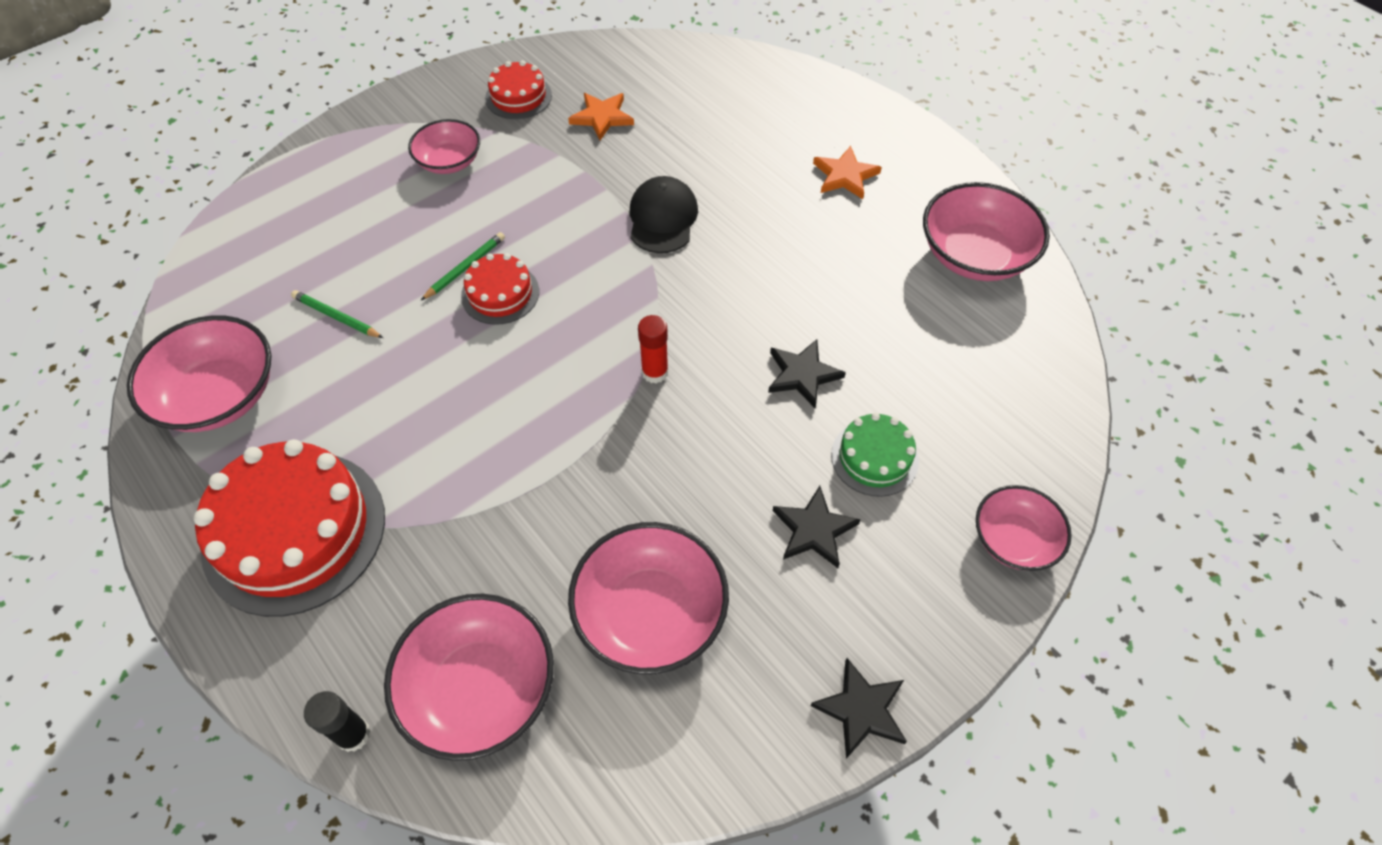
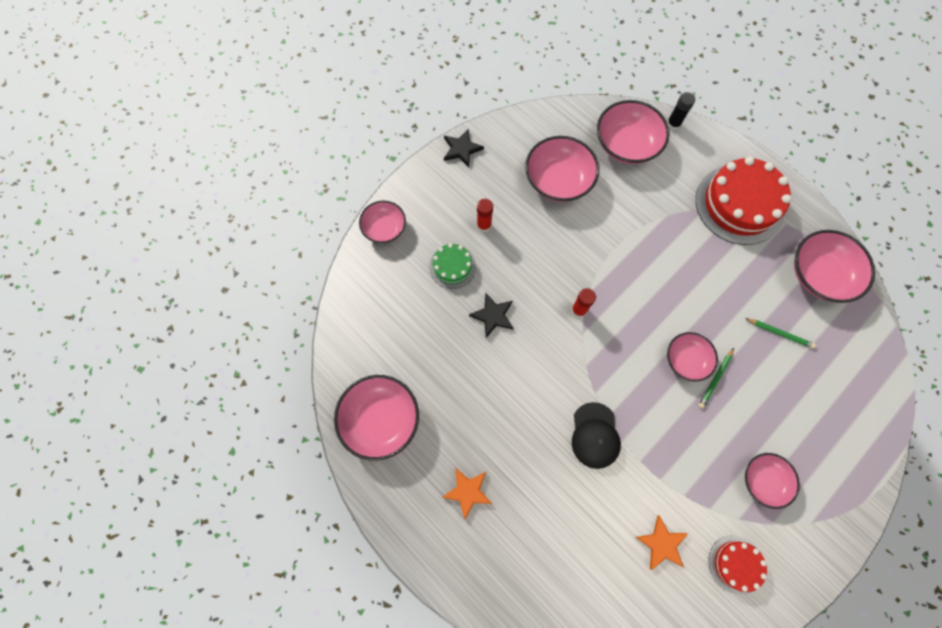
camera: 175 degrees right, 15 degrees up
red cake [461,253,539,325] -> pink bowl [667,332,718,382]
black star [773,486,861,568] -> red glue stick [477,199,493,232]

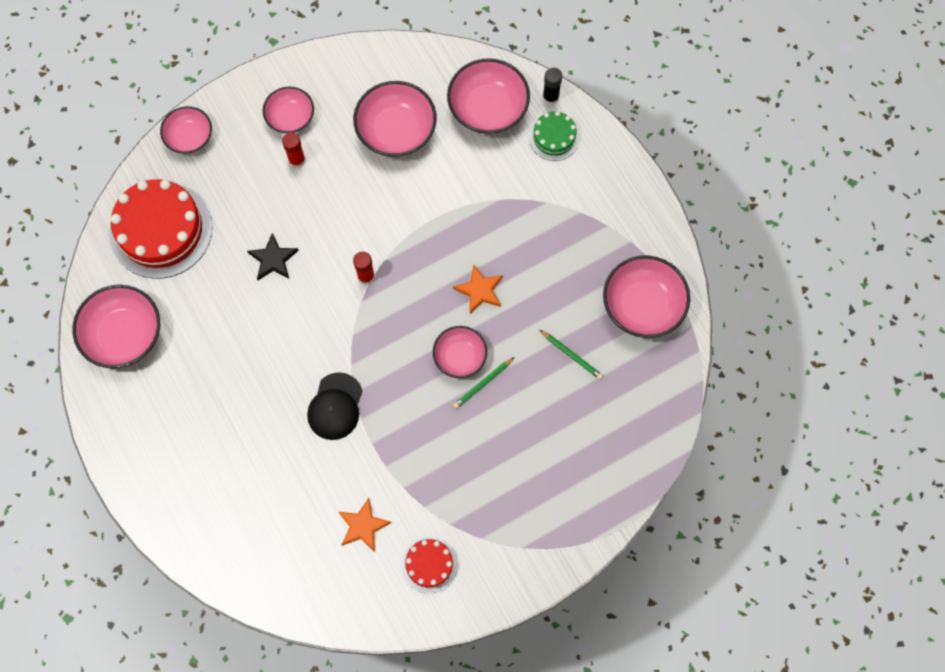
camera: 15 degrees right, 0 degrees up
green cake [429,243,476,289] -> green cake moved to [529,111,580,161]
orange star [442,468,492,520] -> orange star moved to [453,264,503,314]
black star [444,129,484,168] -> none
red cake [696,157,792,245] -> red cake moved to [109,179,212,279]
pink bowl [745,453,800,509] -> pink bowl moved to [263,87,314,133]

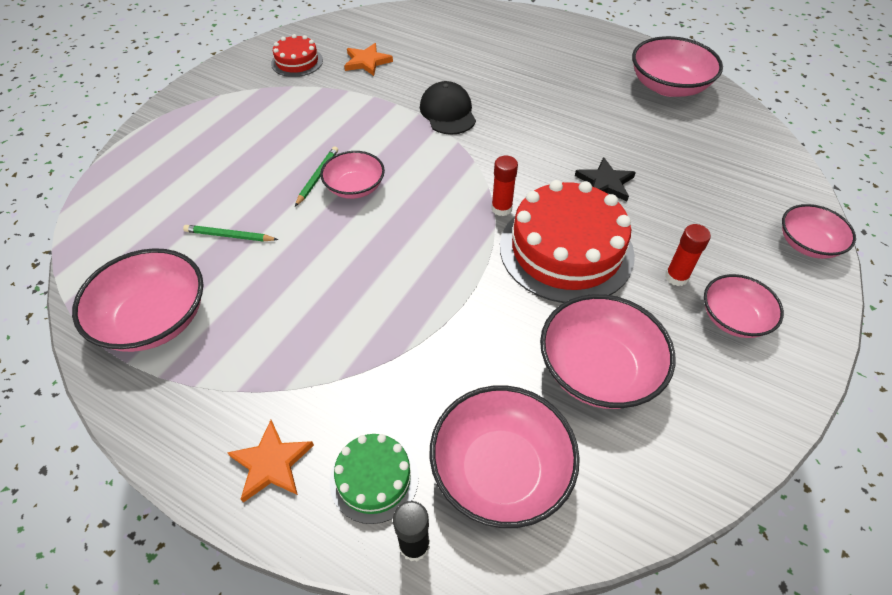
camera: 150 degrees right, 20 degrees down
red cake [109,179,212,279] -> red cake moved to [500,180,635,303]
orange star [453,264,503,314] -> orange star moved to [227,420,314,503]

